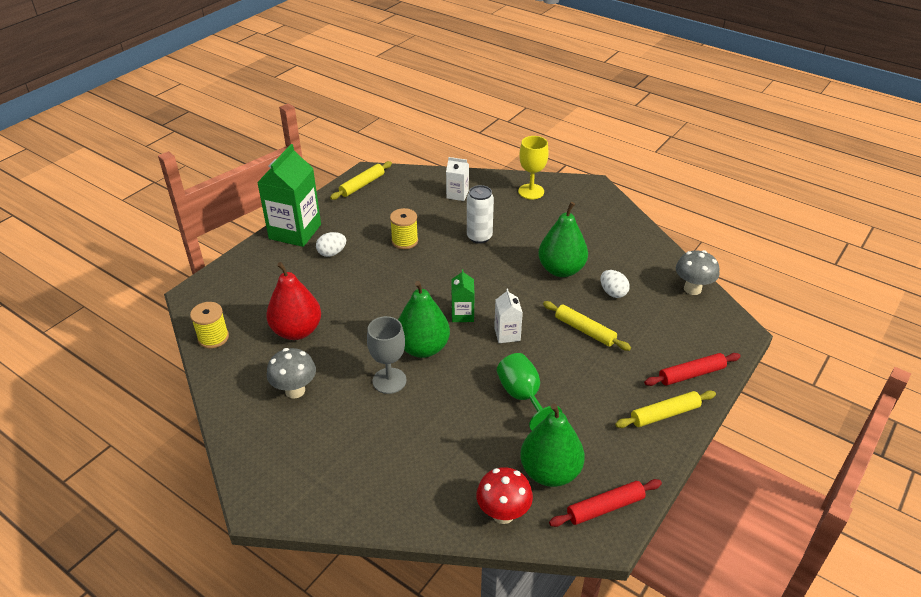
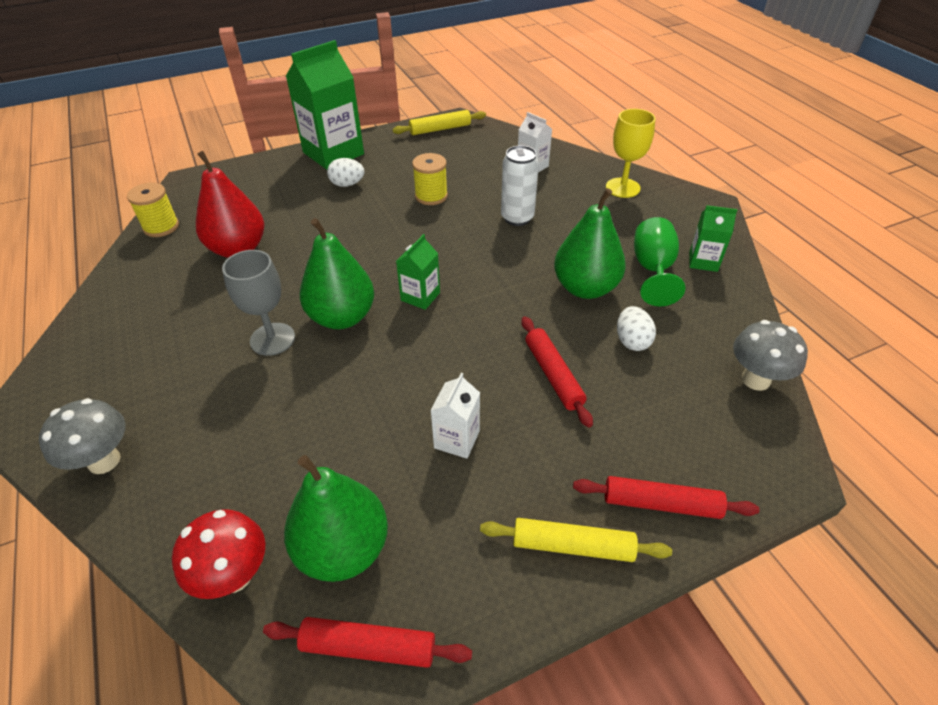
camera: 30 degrees right, 5 degrees up
grey mushroom [267,348,316,399] -> grey mushroom moved to [39,398,126,474]
white carton [494,288,523,343] -> white carton moved to [430,373,480,459]
green goblet [497,353,562,430] -> green goblet moved to [634,217,685,306]
yellow rolling pin [543,301,631,351] -> red rolling pin [521,316,593,427]
none -> green carton [689,205,737,272]

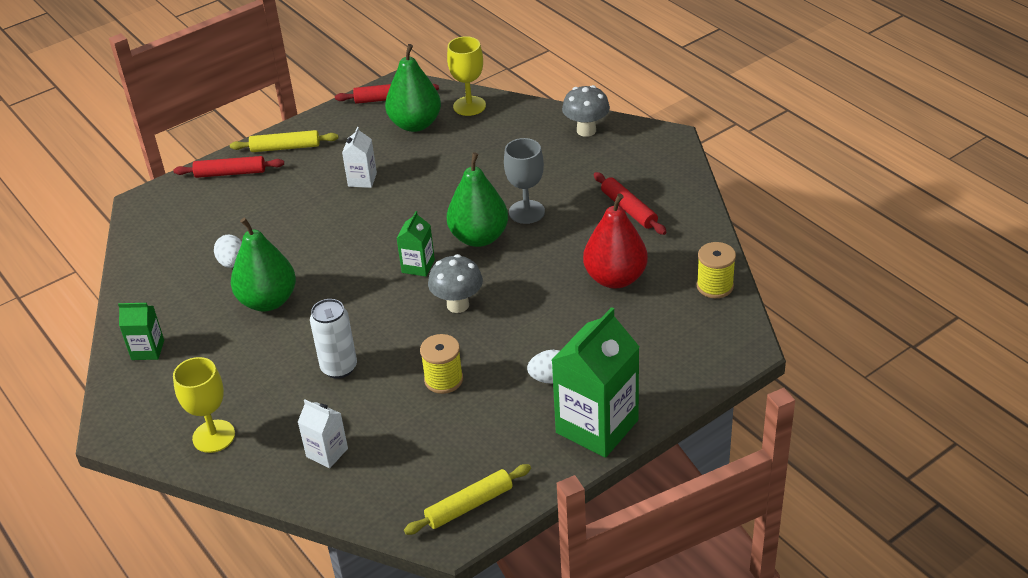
camera: 170 degrees right, 5 degrees down
red mushroom [172,509,265,599] -> yellow goblet [447,36,486,116]
red rolling pin [521,316,593,427] -> red rolling pin moved to [594,172,667,235]
green goblet [634,217,685,306] -> none
grey mushroom [733,320,808,391] -> grey mushroom moved to [428,254,483,313]

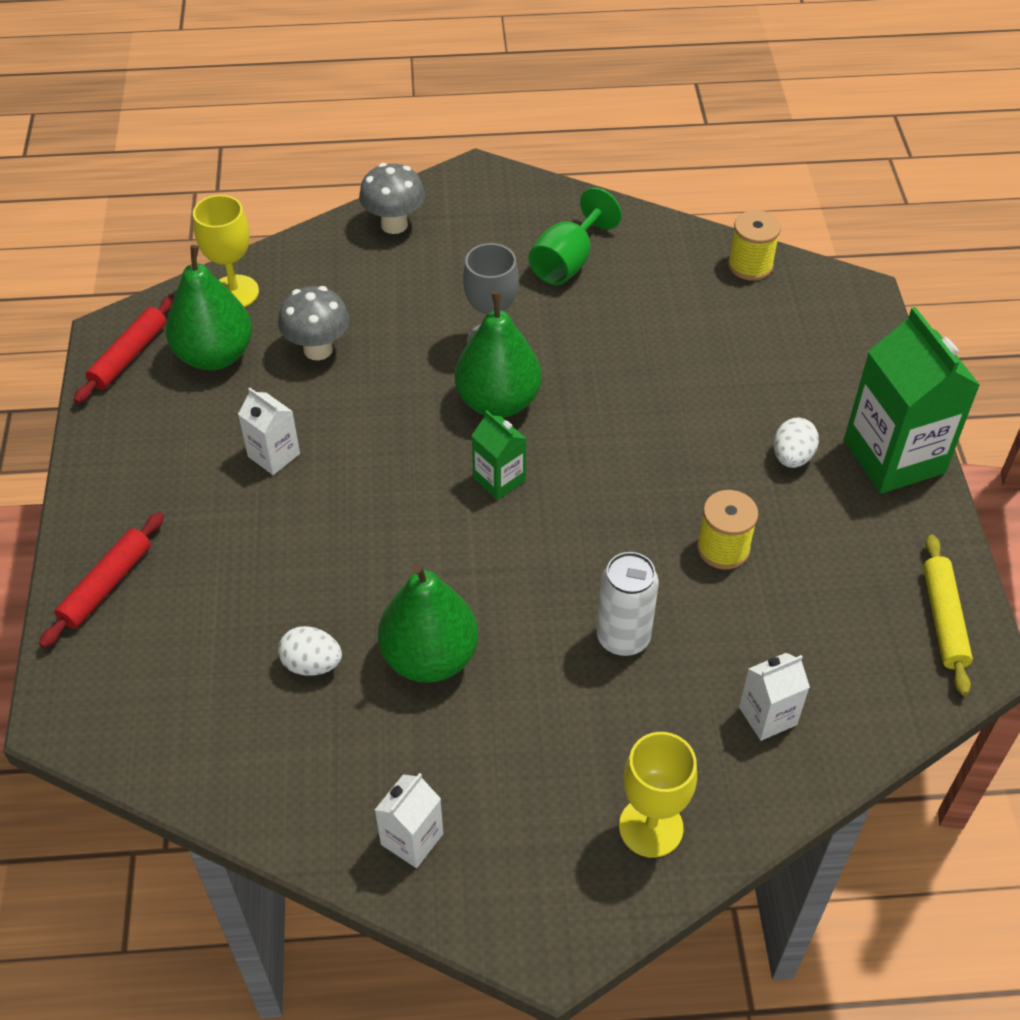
camera: 60 degrees left, 10 degrees up
green carton [118,303,164,360] -> white carton [375,773,443,868]
yellow rolling pin [230,130,338,152] -> none
grey mushroom [428,254,483,313] -> grey mushroom moved to [278,286,350,360]
red pear [583,194,648,288] -> none
red rolling pin [594,172,667,235] -> green goblet [529,188,622,285]

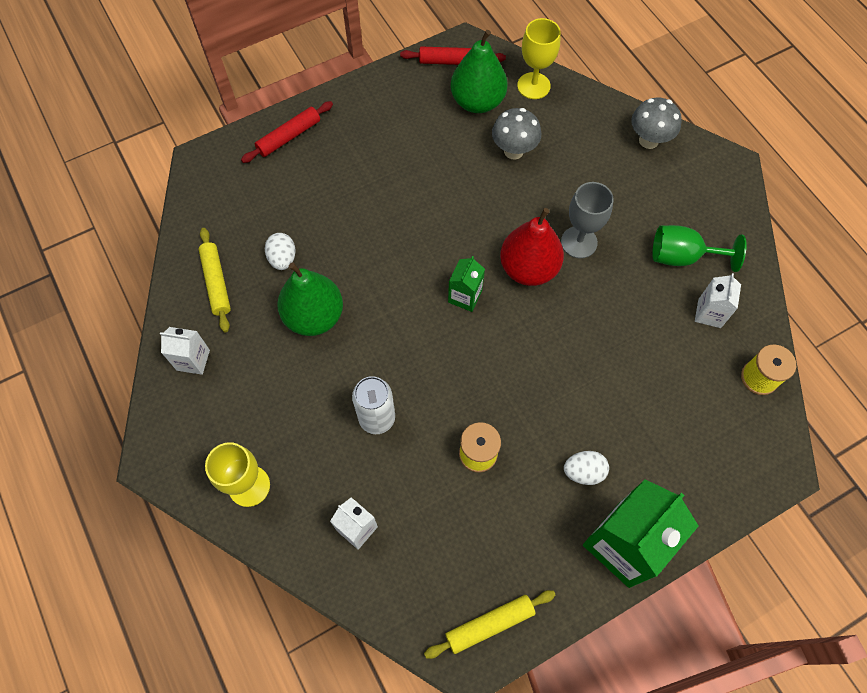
camera: 65 degrees right, 15 degrees up
red rolling pin [39,512,164,648] -> red rolling pin turned 45 degrees counterclockwise [241,101,333,163]
white carton [238,387,300,475] -> white carton moved to [695,273,741,328]
green pear [455,291,541,418] -> red pear [500,208,564,286]
none -> yellow rolling pin [198,228,231,332]

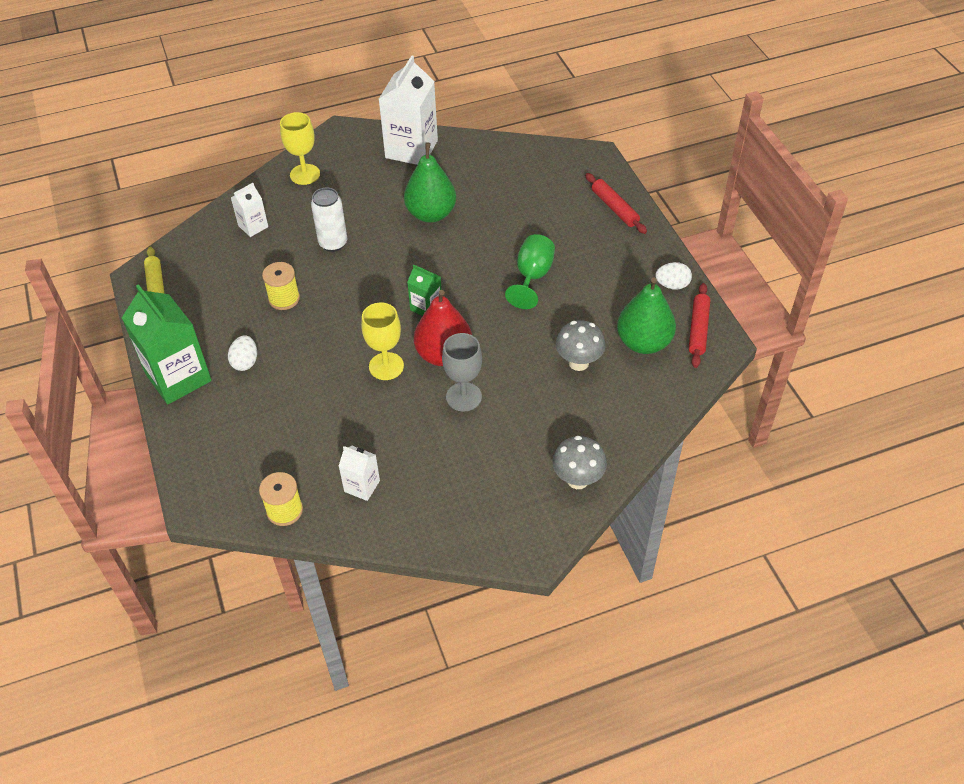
camera: 100 degrees right, 15 degrees down
white carton [160,327,210,375] -> white carton [379,55,438,165], size x2.00
yellow rolling pin [198,228,231,332] -> none
white egg [265,233,296,270] -> white egg moved to [655,262,692,290]
yellow goblet [517,18,561,99] -> yellow goblet moved to [361,303,404,380]
green goblet [652,225,747,272] -> green goblet moved to [505,234,555,309]

